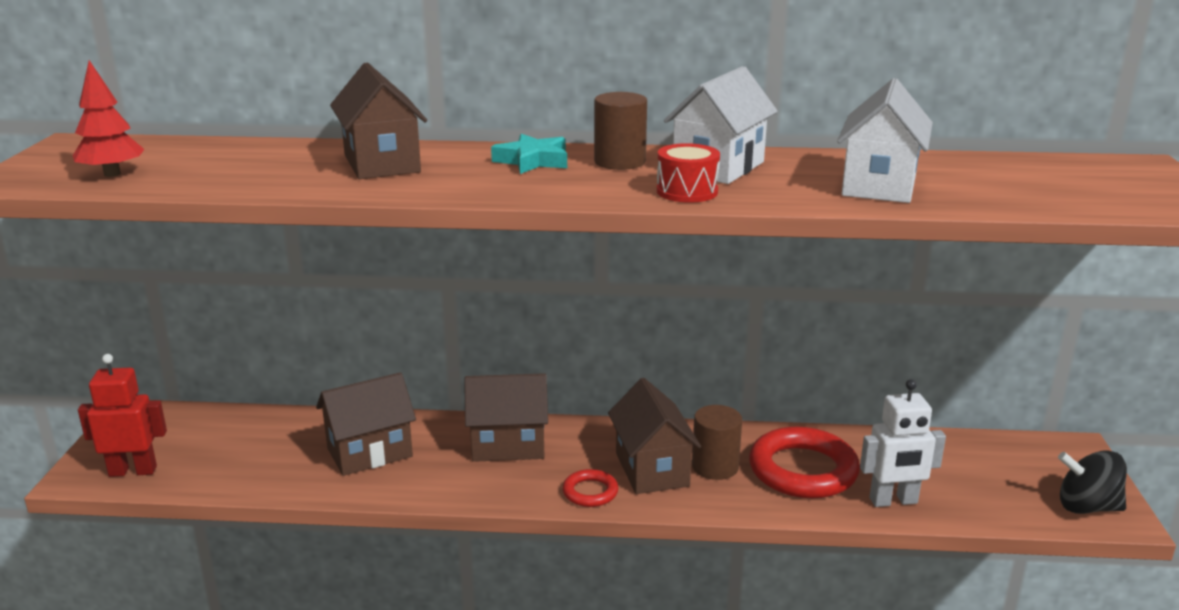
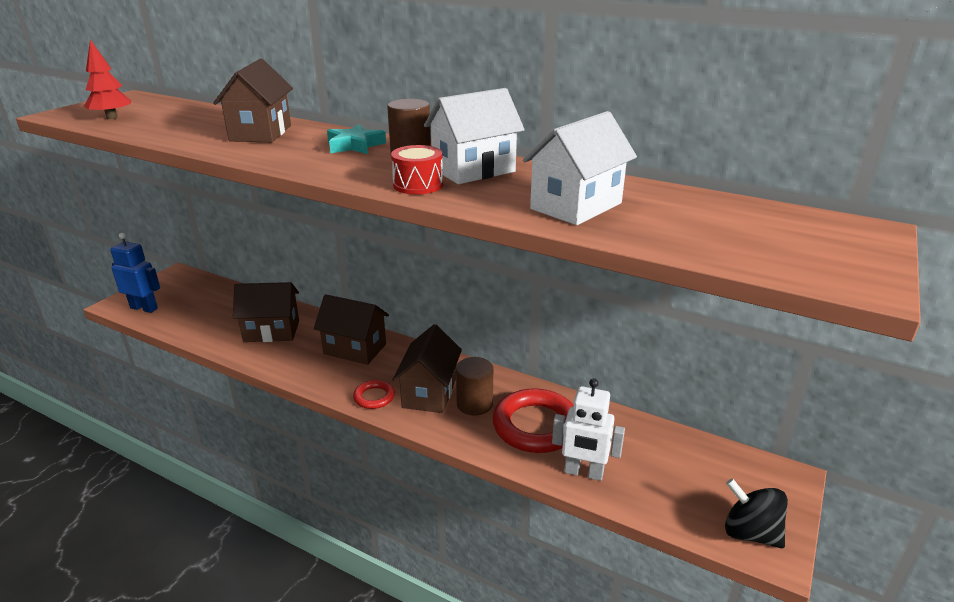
camera: 25 degrees right, 5 degrees up
red robot [78,354,167,477] -> blue robot [110,233,160,313]

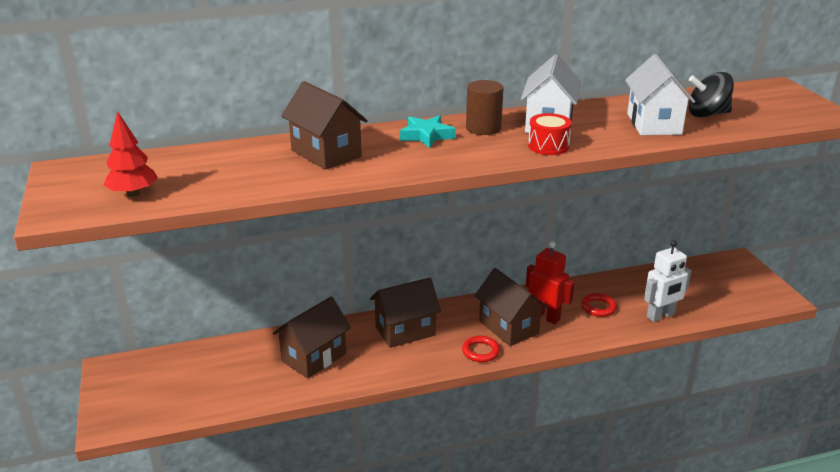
camera: 45 degrees left, 0 degrees up
blue robot [110,233,160,313] -> none
brown cylinder [456,357,493,415] -> red robot [526,241,575,324]
red ring [493,388,574,453] -> red ring [581,293,617,317], size x0.50
black spinning top [725,478,788,548] -> black spinning top moved to [688,72,734,118]

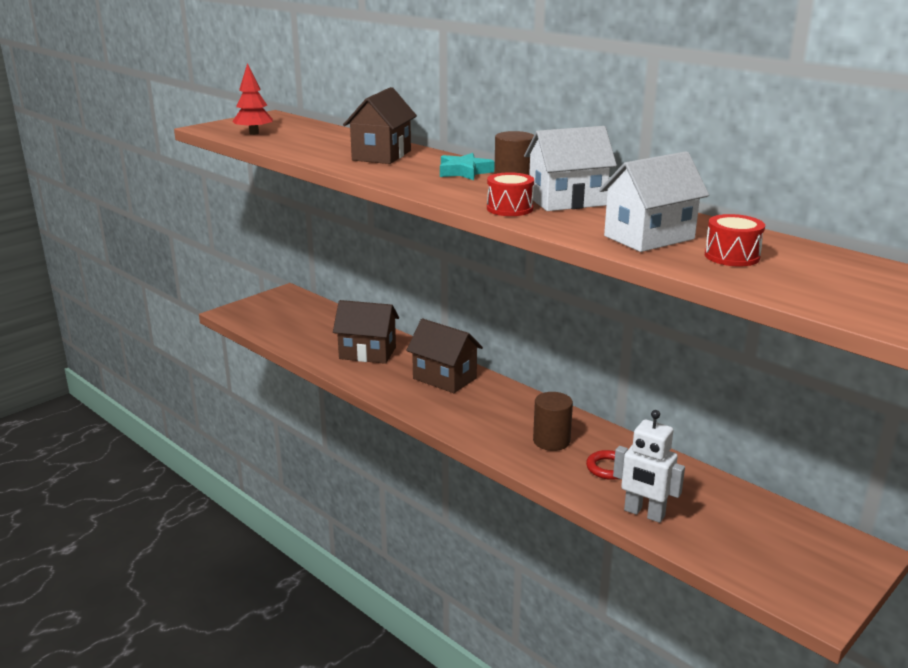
camera: 60 degrees right, 5 degrees down
red ring [462,336,500,362] -> none
brown house [474,268,547,346] -> none
red robot [526,241,575,324] -> brown cylinder [533,392,573,451]
black spinning top [688,72,734,118] -> red drum [705,214,765,267]

